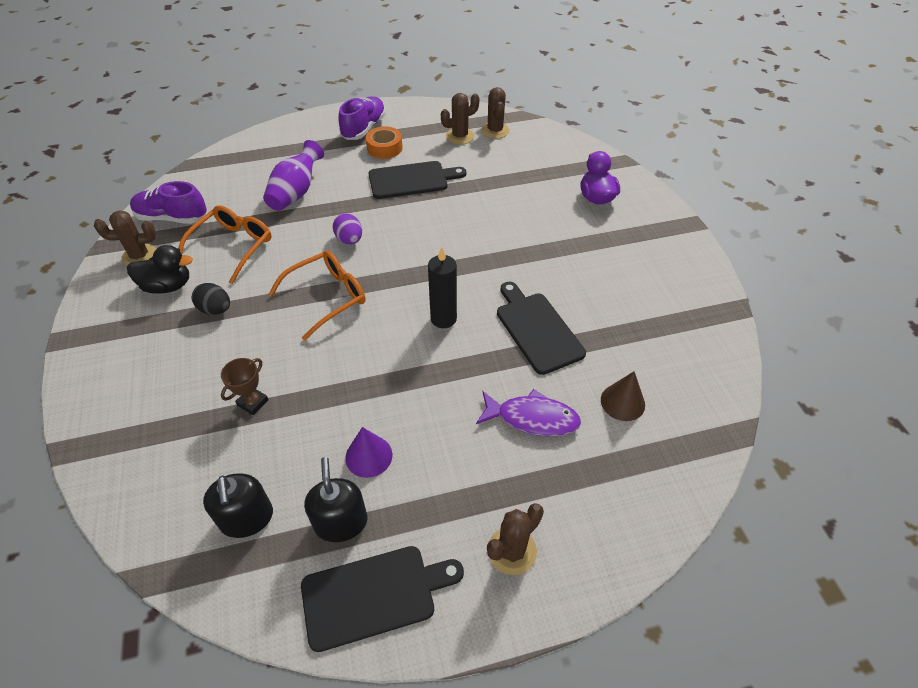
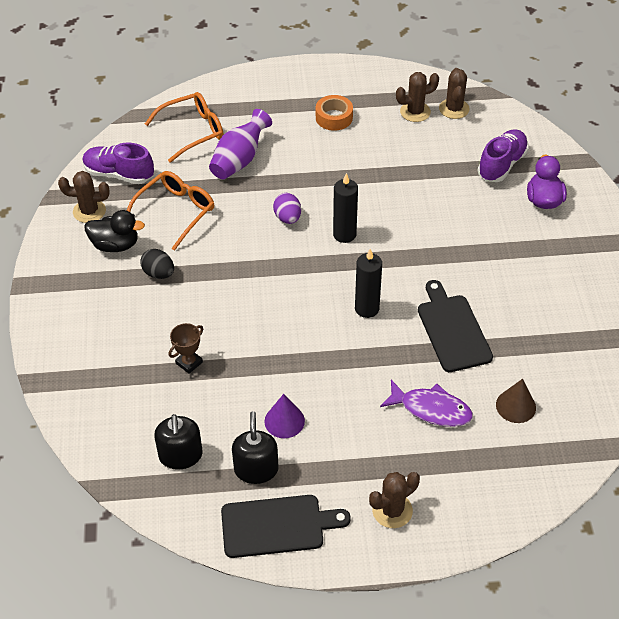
camera: 10 degrees right, 0 degrees up
orange glasses [268,250,365,341] -> orange glasses moved to [145,92,224,163]
purple shoe [338,96,386,140] -> purple shoe moved to [477,129,529,182]
black cutting board [369,161,466,199] -> none
none -> black candle [333,173,358,243]

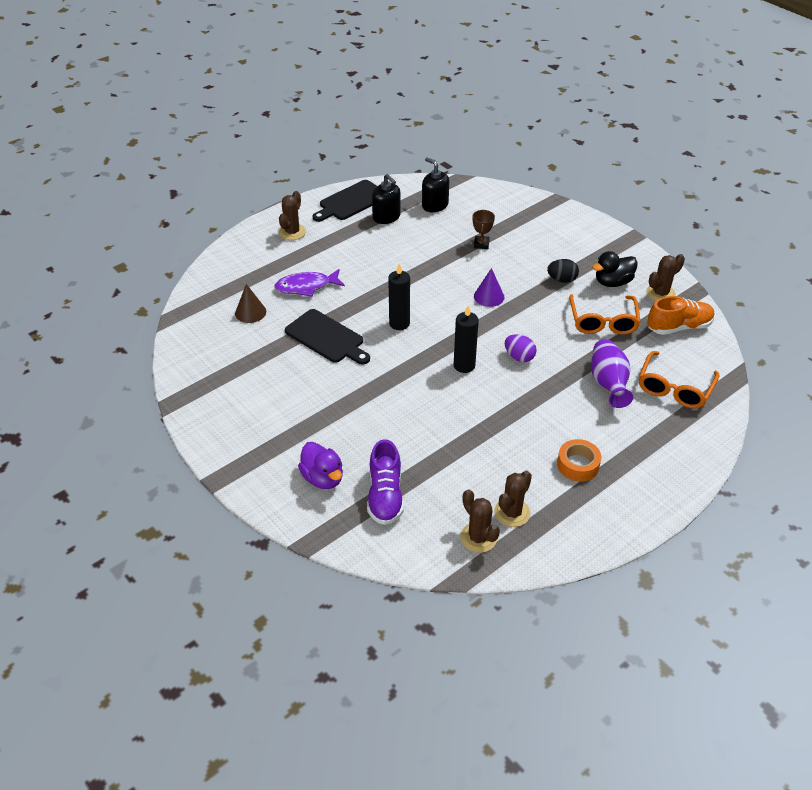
camera: 145 degrees right, 5 degrees down
purple shoe [83,143,154,184] -> orange shoe [647,296,715,335]
purple cone [264,394,305,438] -> purple cone moved to [474,268,505,307]

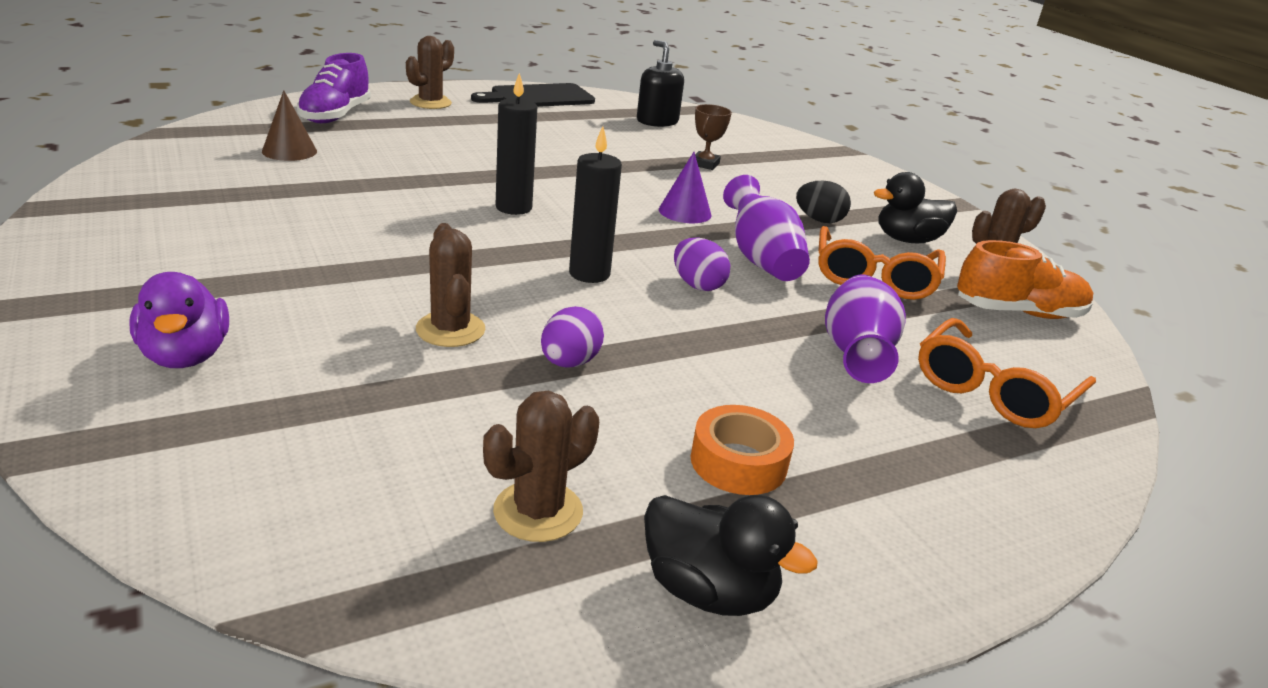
camera: 10 degrees right, 15 degrees down
purple fish [274,269,345,297] -> none
black cutting board [285,309,370,364] -> none
purple shoe [367,439,404,525] -> purple shoe moved to [297,53,371,123]
black soap dispenser [372,174,401,224] -> none
brown cactus [460,490,500,553] -> brown cactus moved to [416,223,485,347]
none -> purple egg [541,306,604,368]
none -> black duck [644,495,818,616]
none -> purple vase [723,175,810,281]

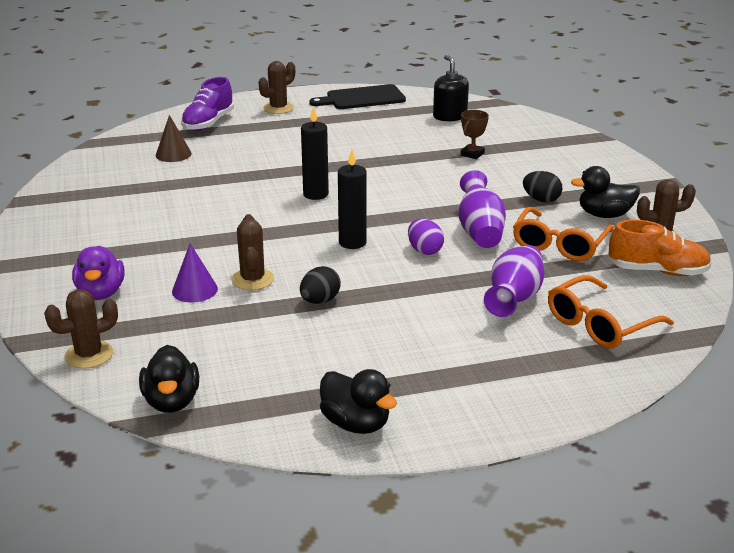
camera: 15 degrees right, 0 degrees up
brown cactus [483,391,599,542] -> brown cactus moved to [44,289,118,369]
purple egg [541,306,604,368] -> black egg [300,266,341,304]
purple cone [659,152,712,223] -> purple cone moved to [172,243,218,303]
orange tape [691,405,794,495] -> none
none -> black duck [139,345,199,413]

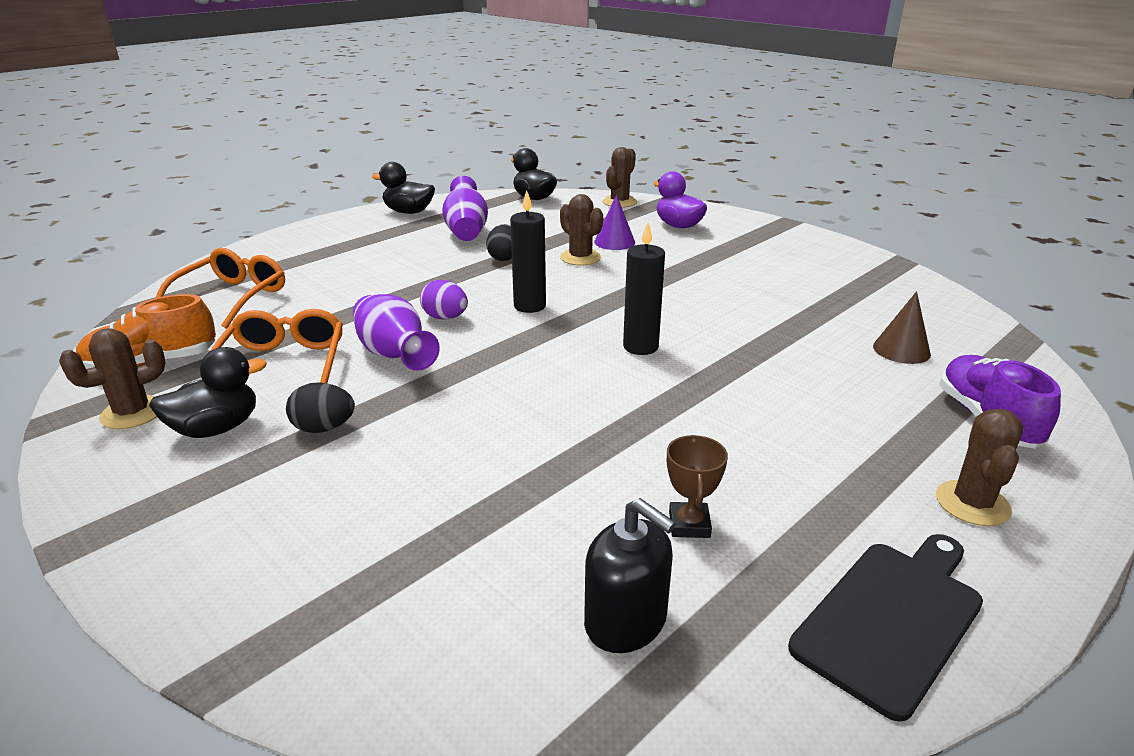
camera: 150 degrees right, 0 degrees up
brown trophy [461,110,489,159] -> brown trophy moved to [667,435,728,538]
purple vase [484,245,544,317] -> purple vase moved to [442,176,488,241]

